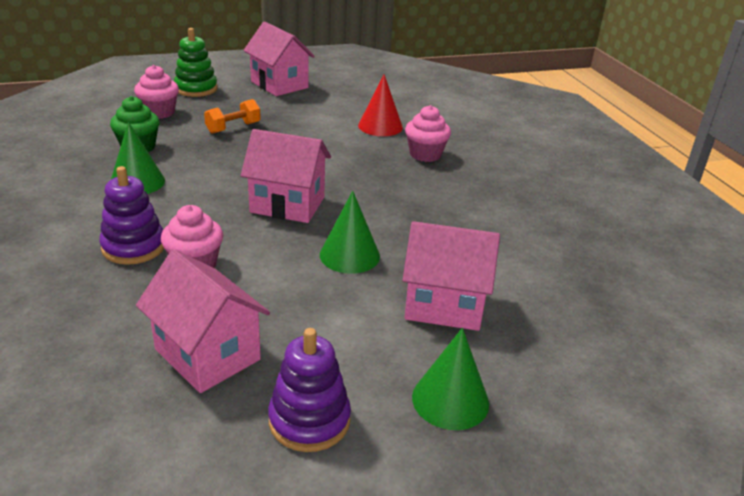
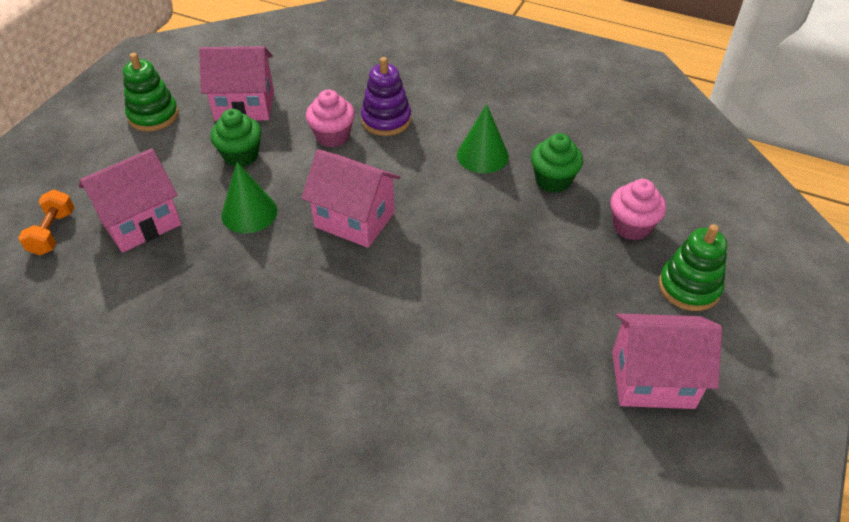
camera: 135 degrees right, 15 degrees up
orange dumbbell [204,99,261,134] -> orange dumbbell moved to [18,190,75,255]
pink house [241,129,331,223] -> pink house turned 60 degrees clockwise [301,149,400,248]
purple stacking toy [268,328,351,452] -> green stacking toy [123,53,179,132]
red cone [358,74,403,136] -> none
pink cupcake [405,105,451,162] -> none
green cone [412,328,489,430] -> none
none -> green cupcake [211,109,262,167]

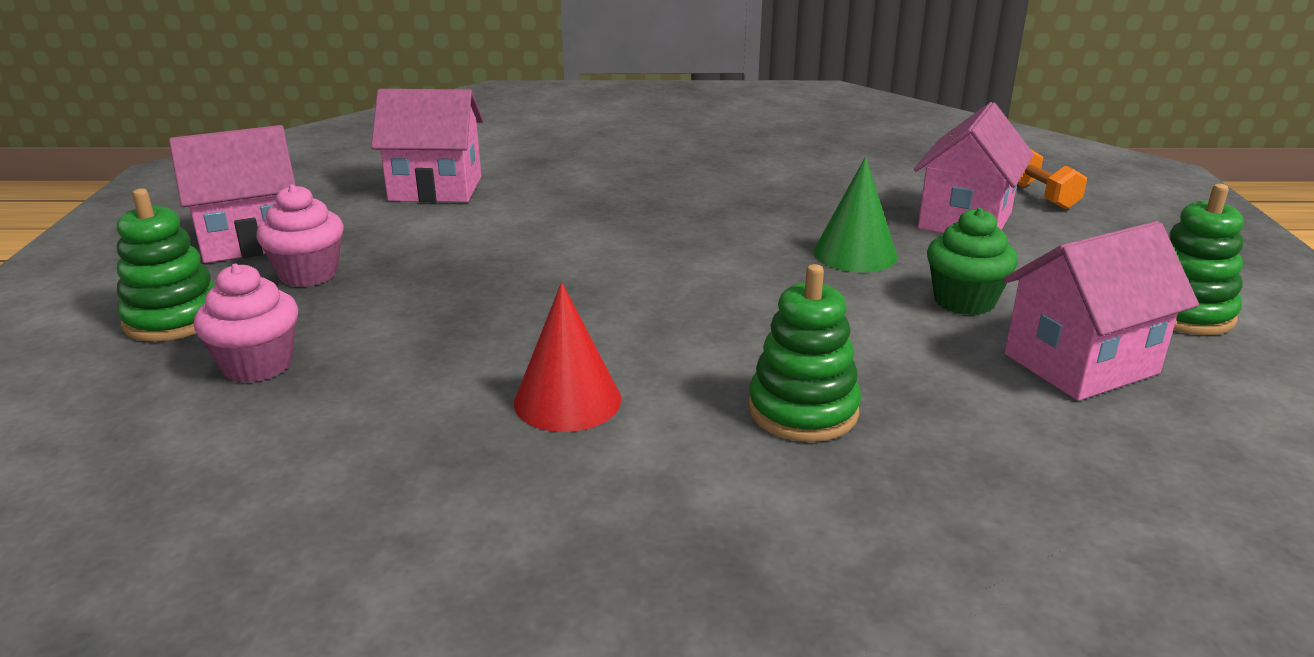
camera: 155 degrees right, 20 degrees down
pink house [301,149,400,248] -> pink house moved to [371,89,484,202]
pink cupcake [306,90,355,147] -> pink cupcake moved to [256,184,344,287]
purple stacking toy [361,57,411,136] -> green stacking toy [748,264,861,442]
green cone [457,104,509,173] -> red cone [514,282,622,432]
green cupcake [531,133,583,193] -> none

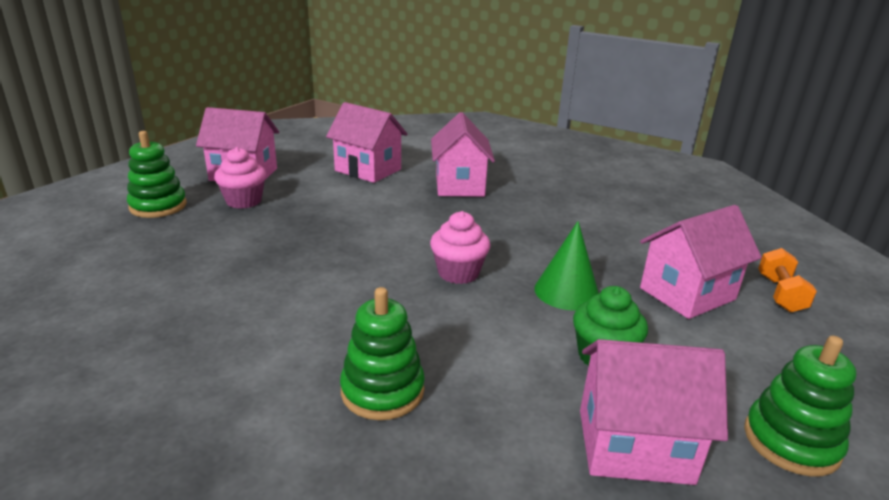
camera: 30 degrees right, 0 degrees up
pink cupcake [194,263,299,383] -> pink cupcake moved to [430,211,490,284]
red cone [514,282,622,432] -> none
none -> pink house [431,112,495,197]

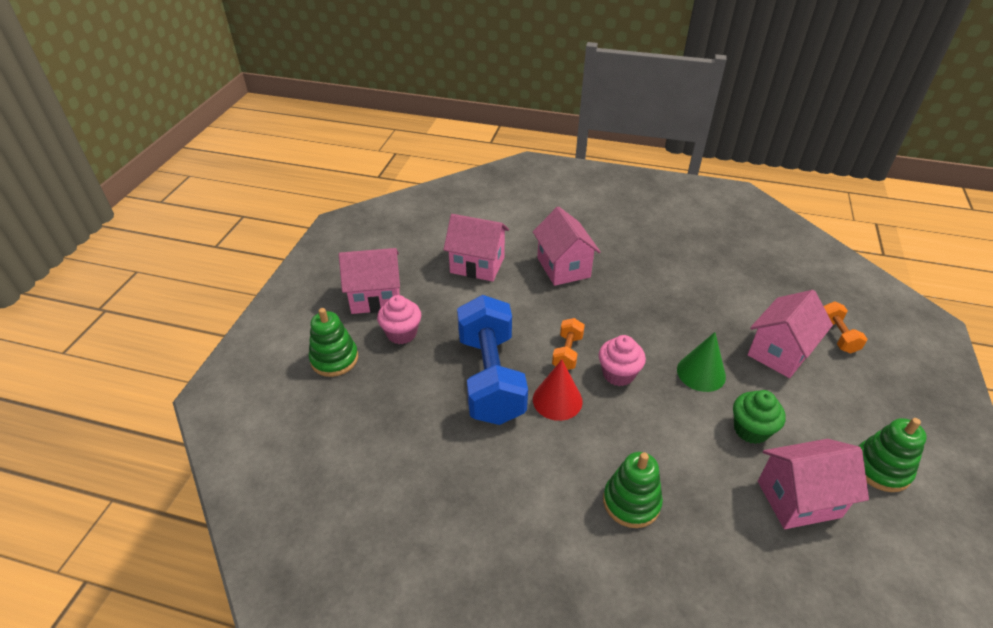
camera: 15 degrees left, 15 degrees up
none -> blue dumbbell [457,295,528,425]
none -> red cone [533,360,583,421]
none -> orange dumbbell [552,318,585,370]

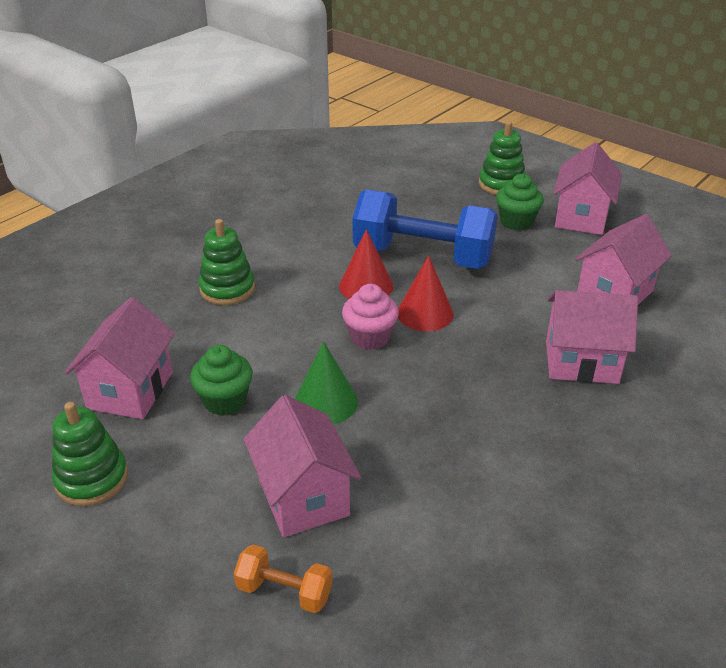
camera: 115 degrees right, 5 degrees down
pink cupcake [377,295,421,344] -> green cupcake [496,174,544,231]
orange dumbbell [552,318,585,370] -> red cone [398,255,453,331]

